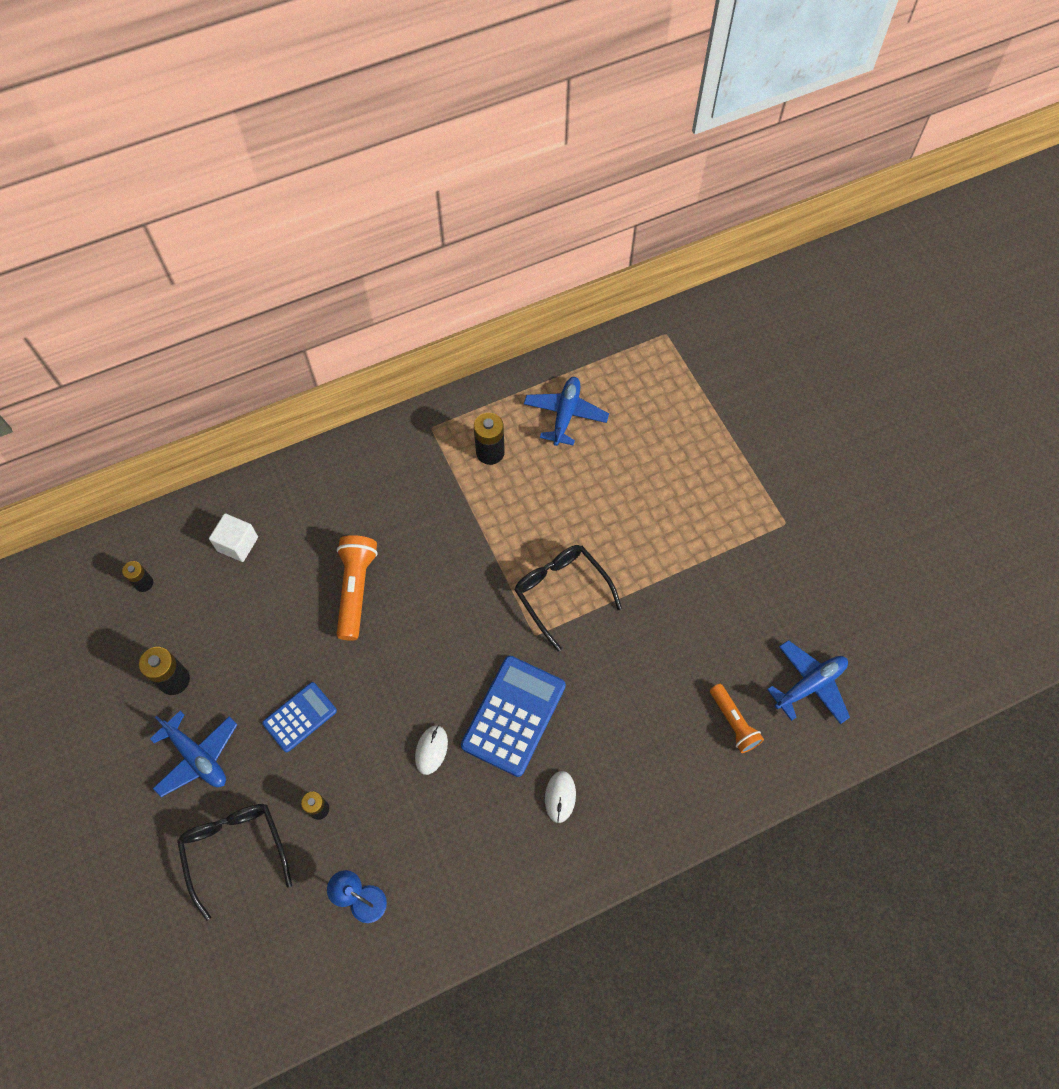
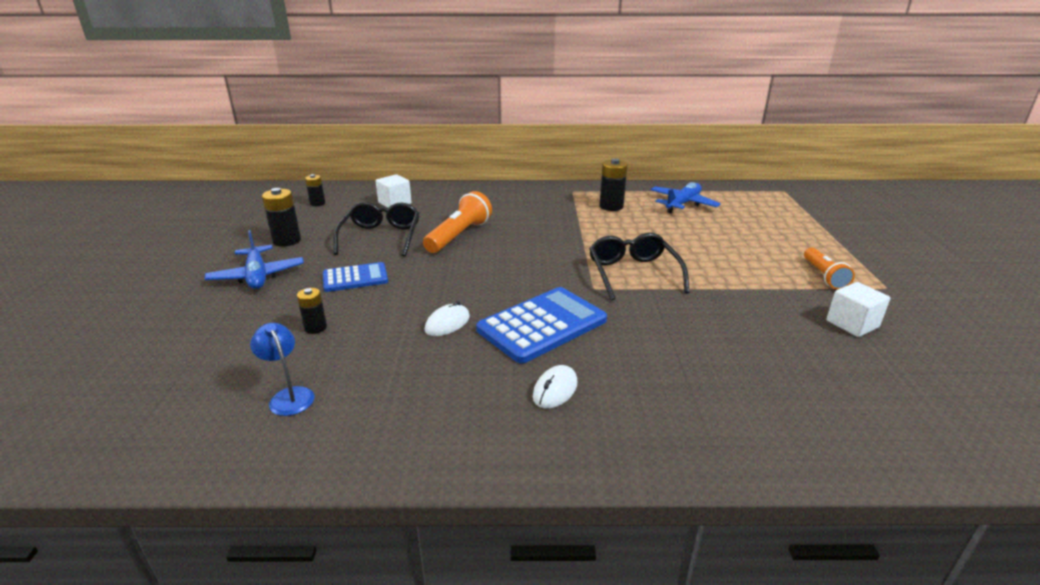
camera: 25 degrees right, 35 degrees down
black glasses [177,804,292,921] -> black glasses moved to [333,202,419,257]
orange flashlight [710,684,764,753] -> orange flashlight moved to [804,247,855,290]
blue plane [767,640,850,724] -> none
none -> white cube [826,282,890,337]

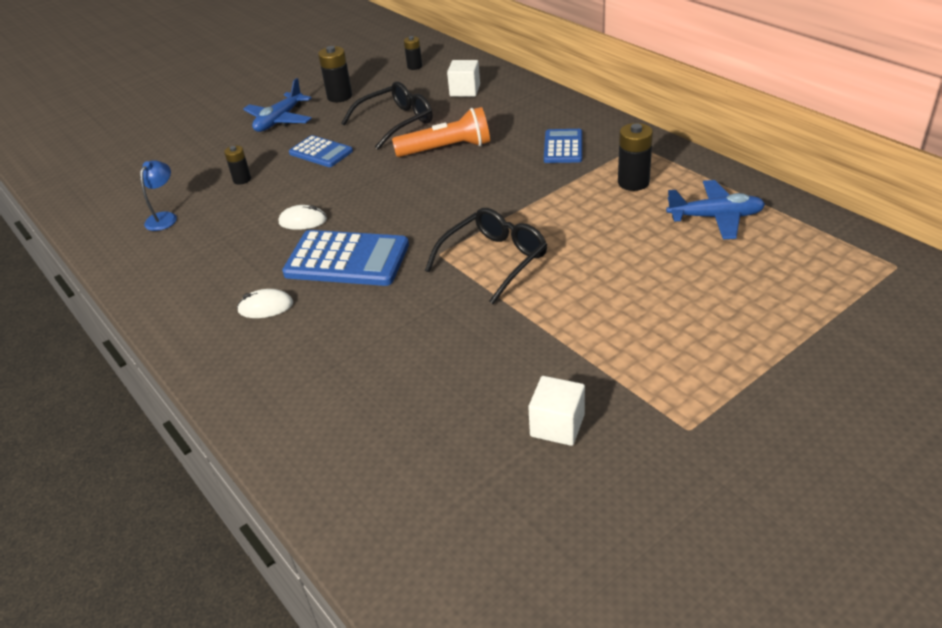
camera: 55 degrees right, 10 degrees up
orange flashlight [804,247,855,290] -> none
none -> blue calculator [544,129,582,163]

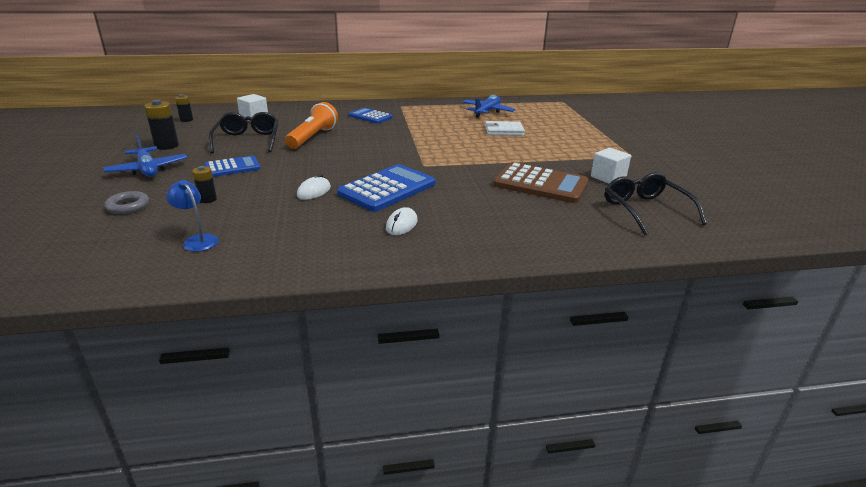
camera: 65 degrees left, 10 degrees down
black glasses [425,208,547,304] -> black glasses moved to [605,172,707,235]
black battery [618,123,653,191] -> none
none -> grey ring [104,191,149,214]
none -> white wallet [485,121,525,136]
none -> brown calculator [493,162,589,203]

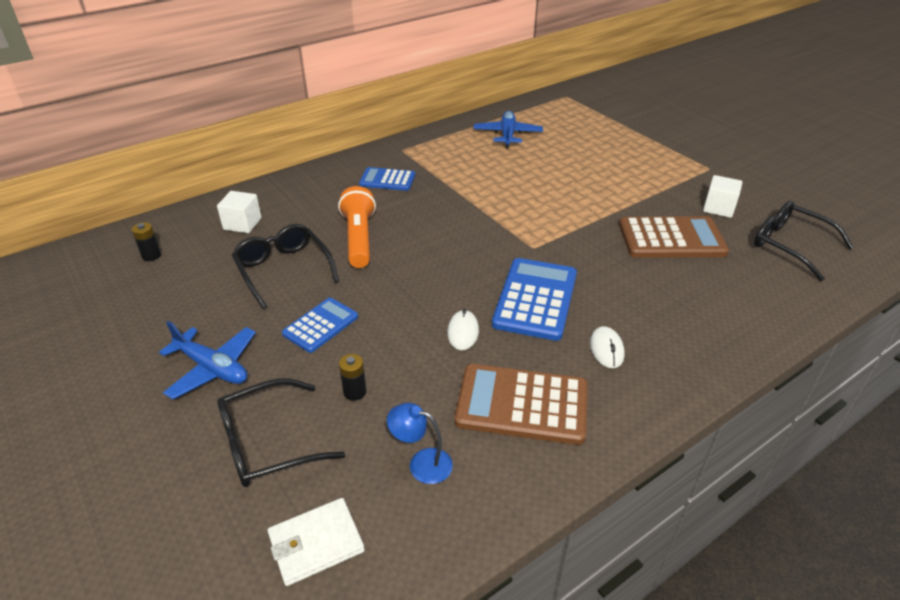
camera: 25 degrees left, 10 degrees up
grey ring [104,191,149,214] -> black glasses [217,378,345,487]
black battery [144,100,179,150] -> none
white wallet [485,121,525,136] -> white wallet moved to [268,498,364,586]
none -> brown calculator [455,364,588,445]

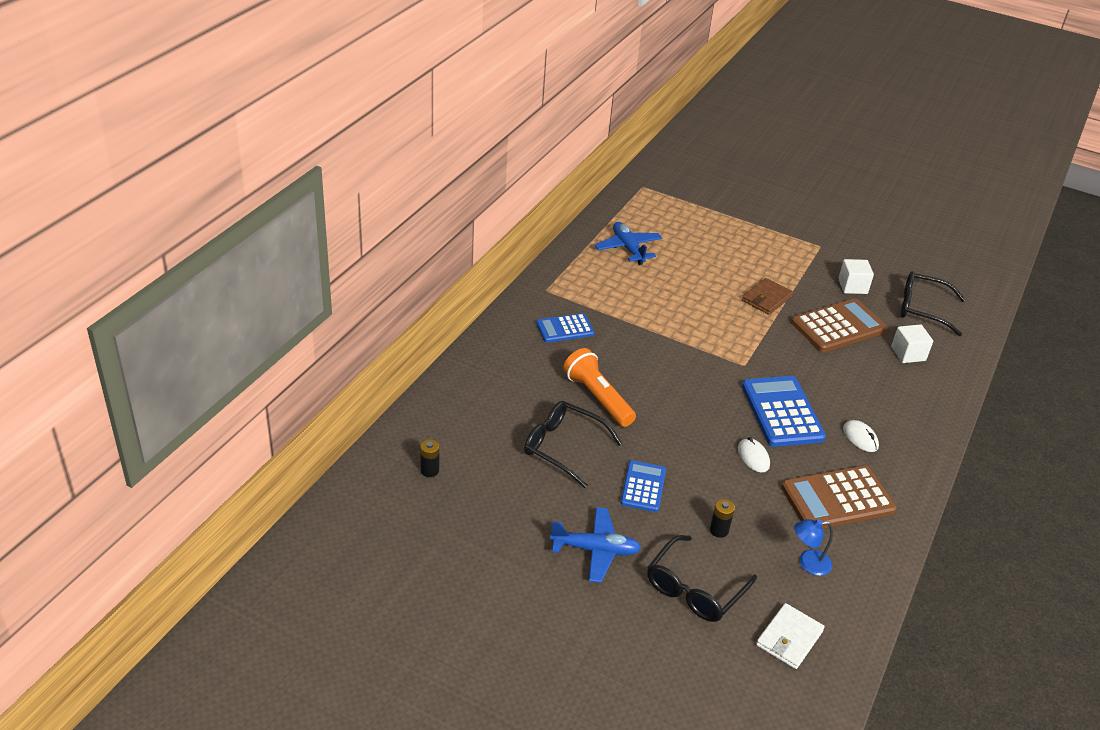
camera: 30 degrees left, 0 degrees up
white cube [217,191,262,233] -> white cube moved to [891,324,933,363]
none -> brown wallet [742,278,793,315]

